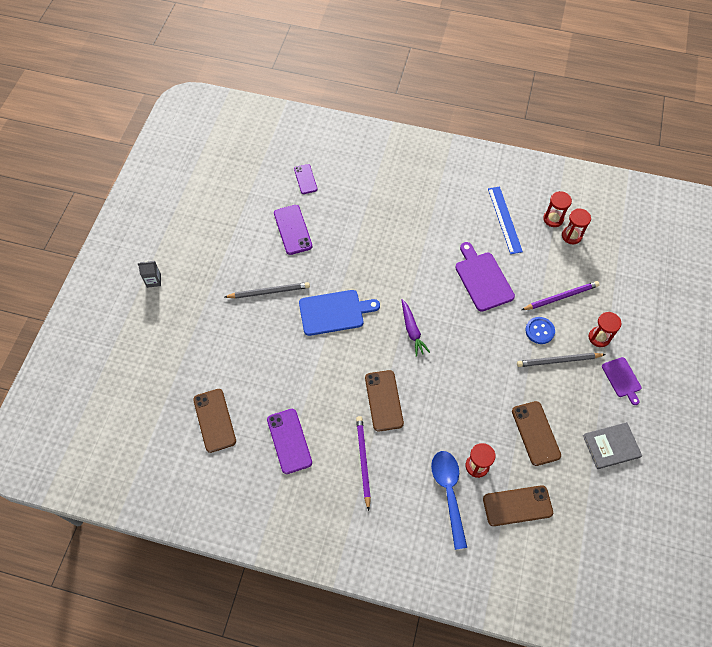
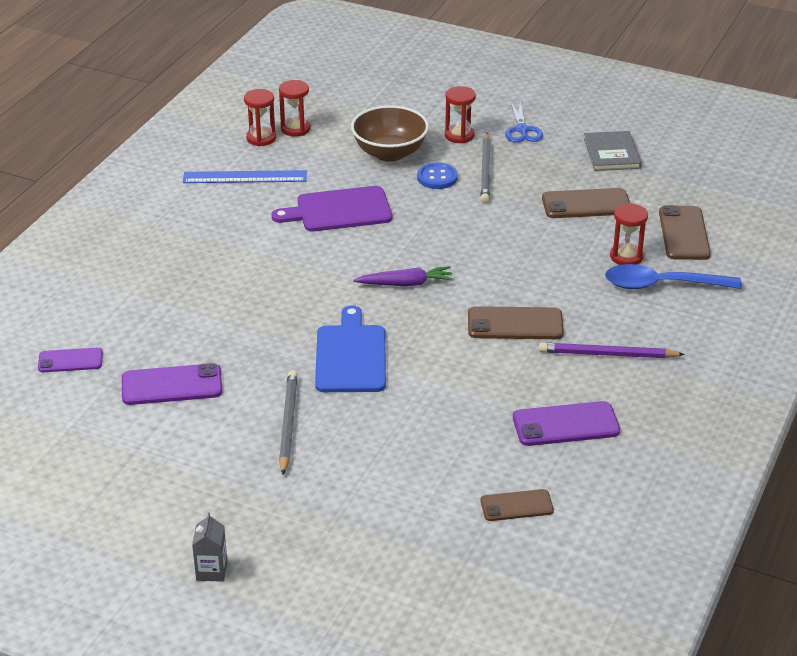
camera: 80 degrees left, 25 degrees down
brown phone [193,389,236,453] -> brown phone [480,489,554,521], size x0.65
purple pencil [521,281,600,310] -> brown bowl [351,105,429,162]
purple cutting board [602,357,641,405] -> blue scissors [505,101,543,143]

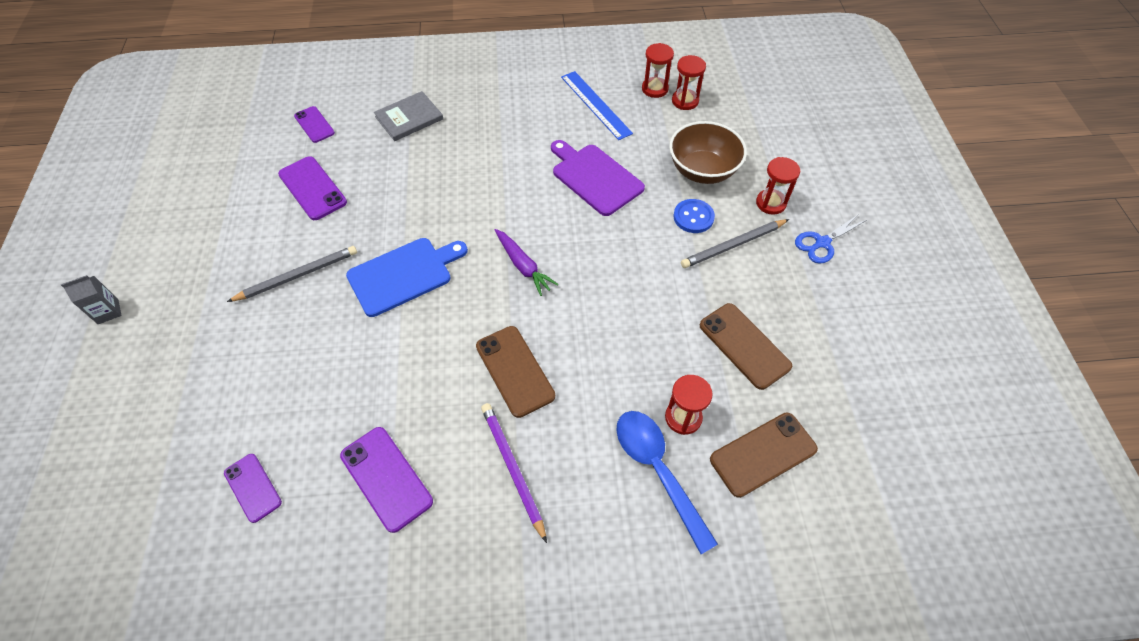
camera: 60 degrees right, 20 degrees up
brown phone [480,489,554,521] -> purple phone [224,454,282,523]
grey book [584,131,642,171] -> grey book moved to [374,91,443,141]

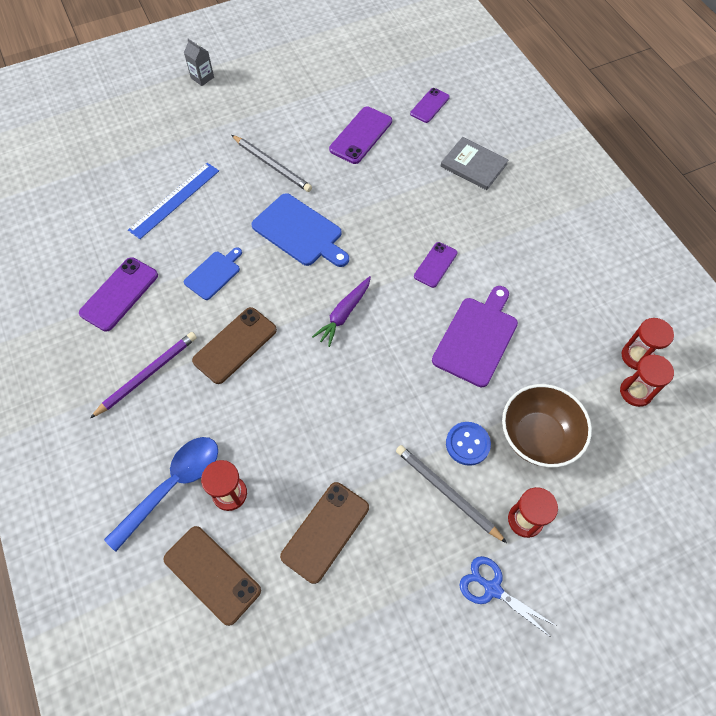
camera: 70 degrees right, 5 degrees up
purple phone [224,454,282,523] -> purple phone moved to [414,242,457,288]
blue ruler [561,71,633,140] -> blue ruler moved to [128,163,219,239]
none -> blue cutting board [184,247,242,300]

